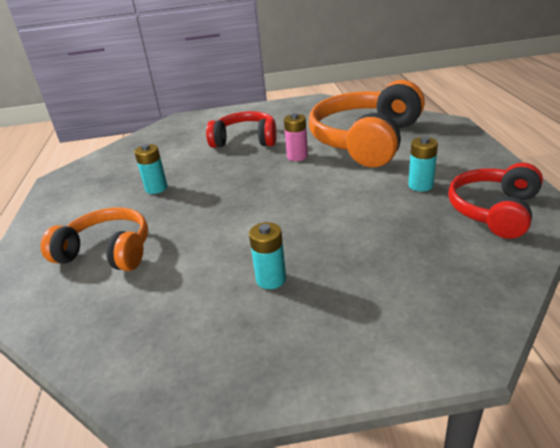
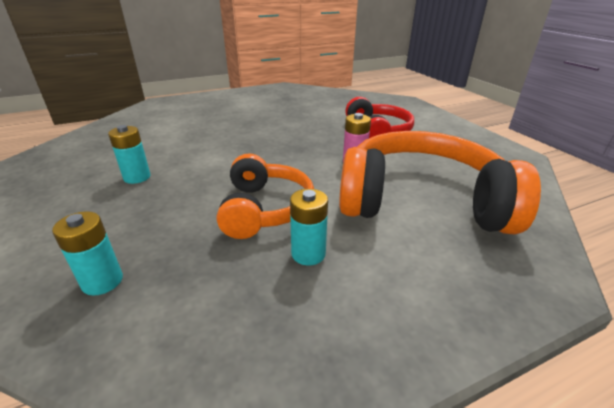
camera: 70 degrees right, 0 degrees up
orange headphones [41,207,148,271] -> orange headphones moved to [217,153,314,239]
turquoise battery [134,144,168,194] -> turquoise battery moved to [52,211,123,296]
red headphones [448,163,543,239] -> none

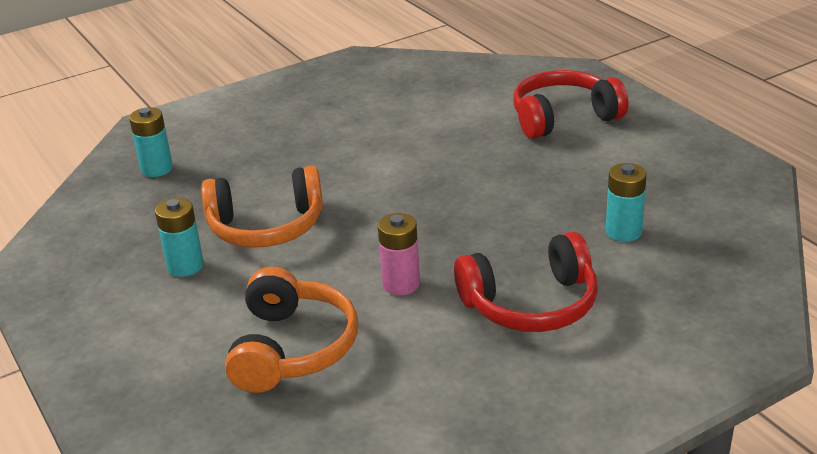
camera: 85 degrees right, 0 degrees up
turquoise battery [108,125,151,184] -> turquoise battery moved to [606,163,647,242]
orange headphones [339,131,541,234] -> orange headphones [225,267,358,393], size x0.60
none -> red headphones [513,70,628,139]

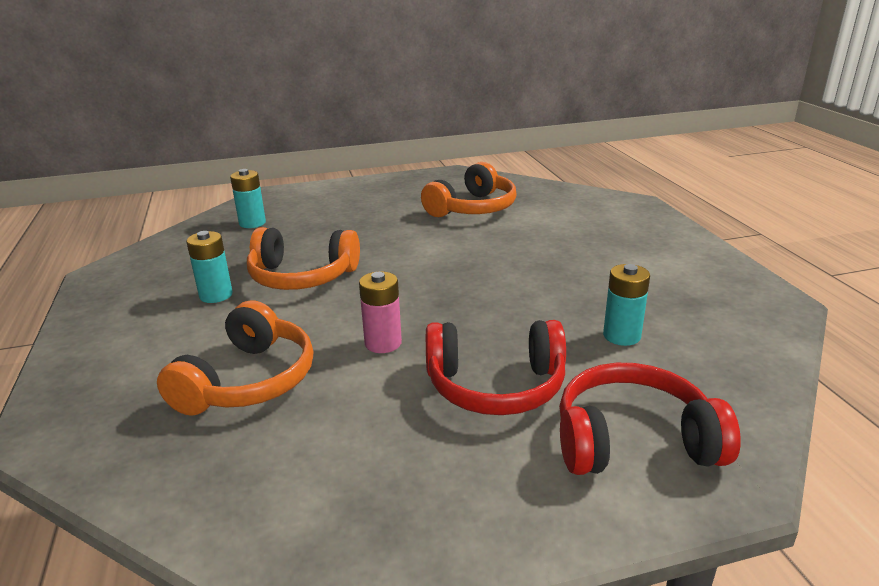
camera: 15 degrees right, 5 degrees down
red headphones [513,70,628,139] -> red headphones moved to [559,363,741,475]
none -> orange headphones [421,162,517,217]

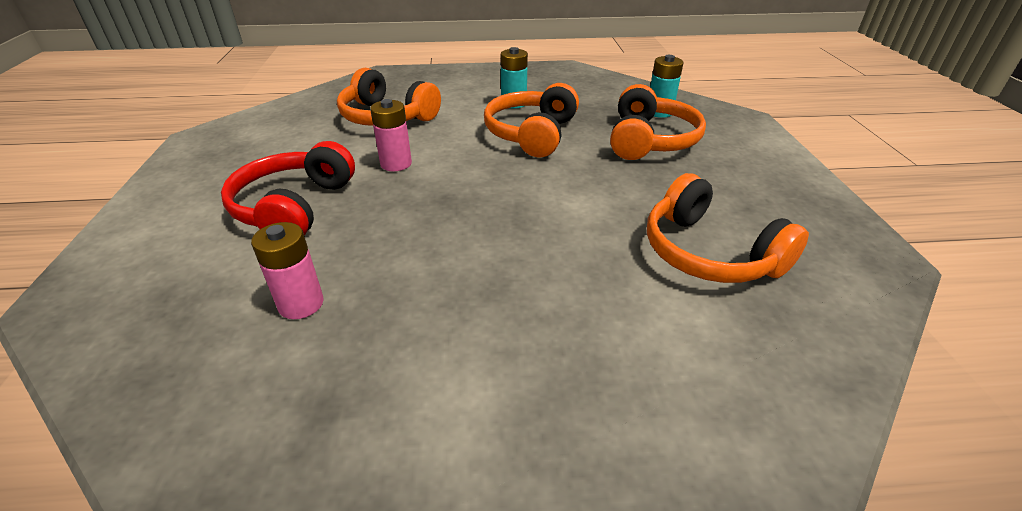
camera: 100 degrees right, 10 degrees up
red headphones [559,363,741,475] -> none
turquoise battery [603,264,650,346] -> pink battery [251,222,324,319]
none -> orange headphones [610,84,706,160]

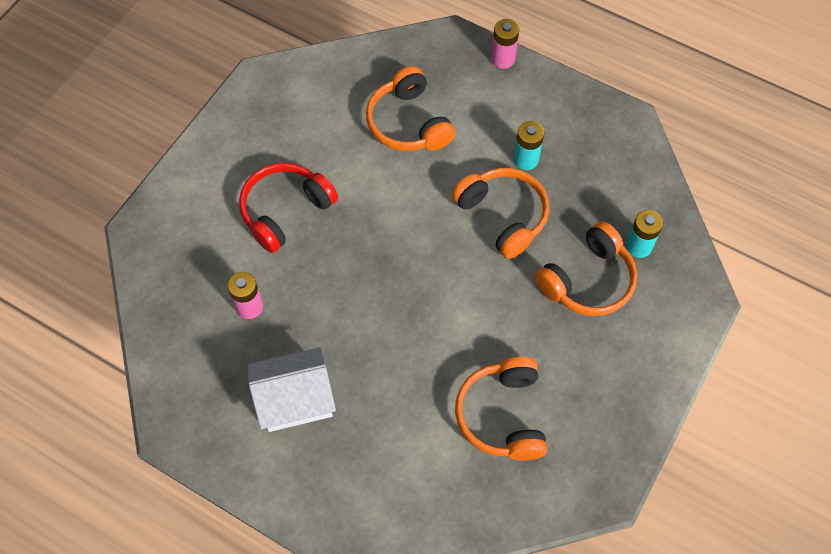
camera: 35 degrees right, 25 degrees up
pink battery [370,99,412,171] -> pink battery moved to [491,19,519,69]
orange headphones [484,83,579,157] -> orange headphones turned 90 degrees clockwise [452,168,549,259]
none -> white house [248,347,336,432]

